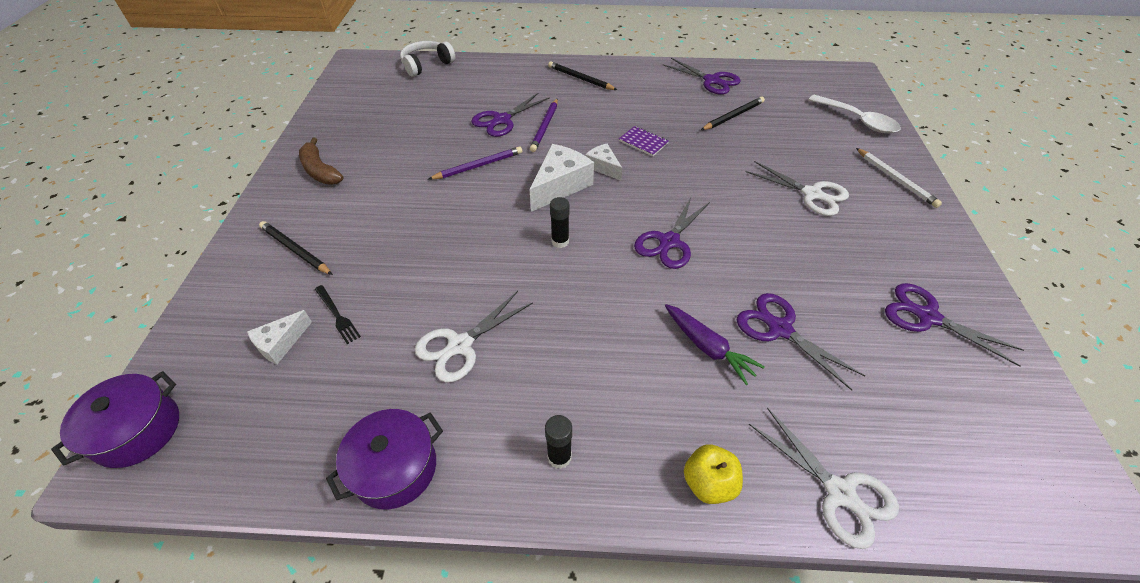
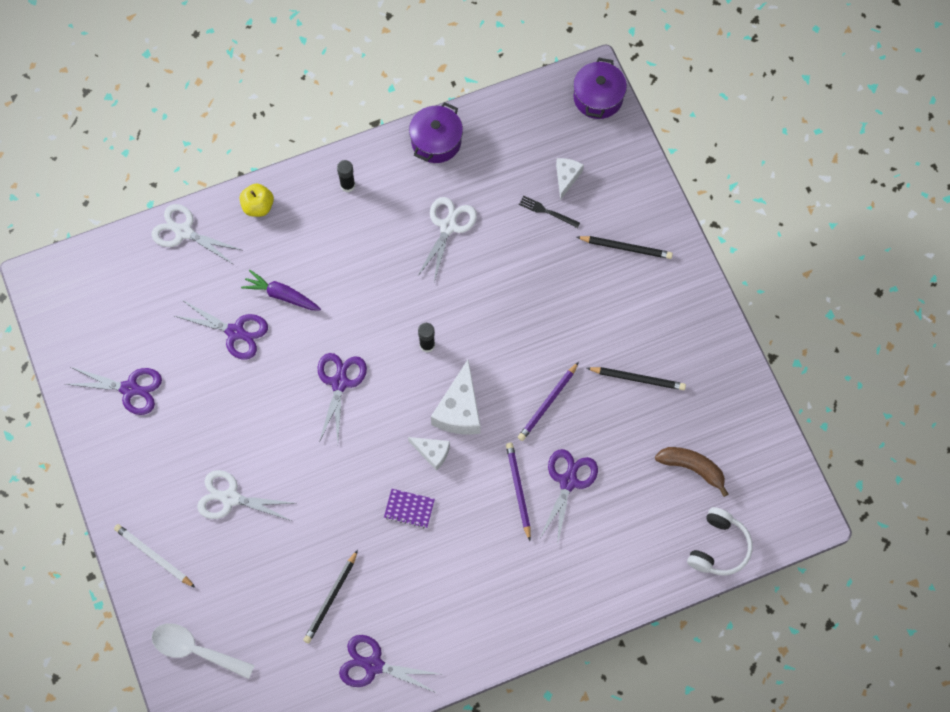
camera: 155 degrees right, 20 degrees up
brown banana [299,137,344,184] -> brown banana moved to [655,447,728,497]
black pencil [548,61,617,90] -> black pencil moved to [587,367,686,390]

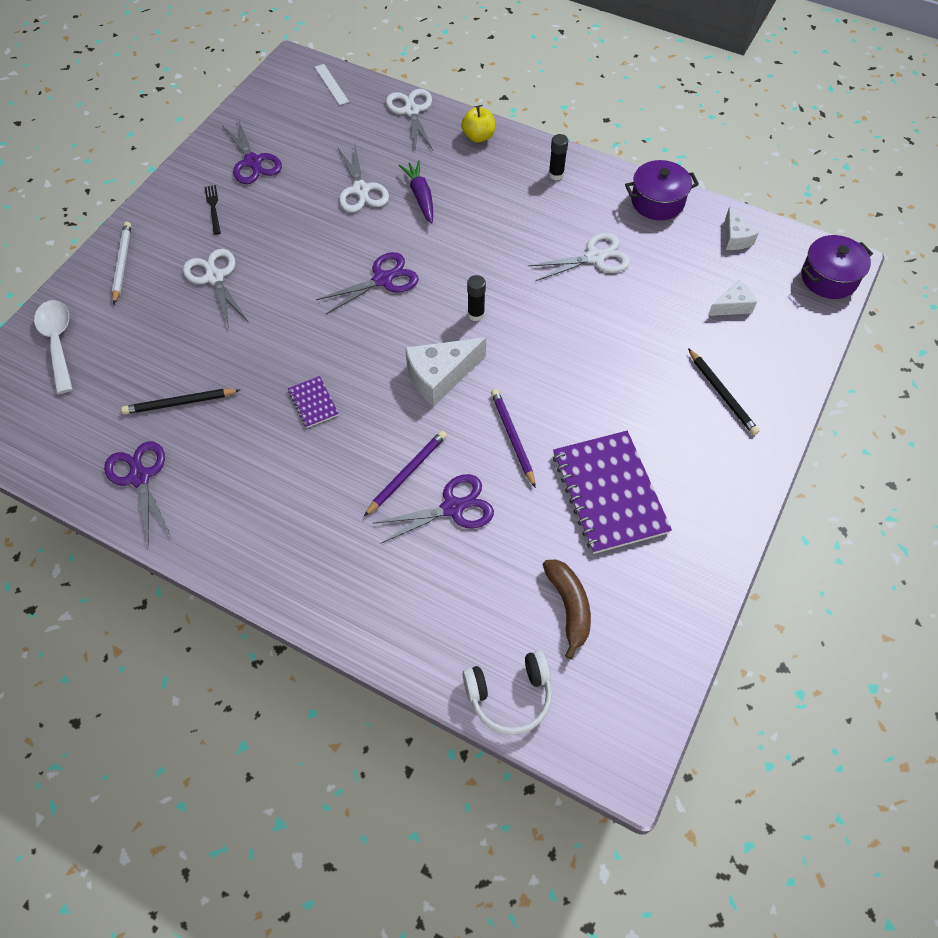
camera: 50 degrees right, 10 degrees down
purple scissors [175,300,268,360] -> white scissors [338,145,389,213]
white cheese [408,437,450,471] -> white cheese moved to [725,207,758,250]
purple pencil [518,362,579,441] -> purple pencil turned 75 degrees clockwise [491,389,536,488]
black fork [519,196,580,228] -> black fork moved to [205,185,221,235]
black pencil [587,367,686,390] -> purple notebook [553,431,672,554]
none -> white ruler [315,64,349,105]

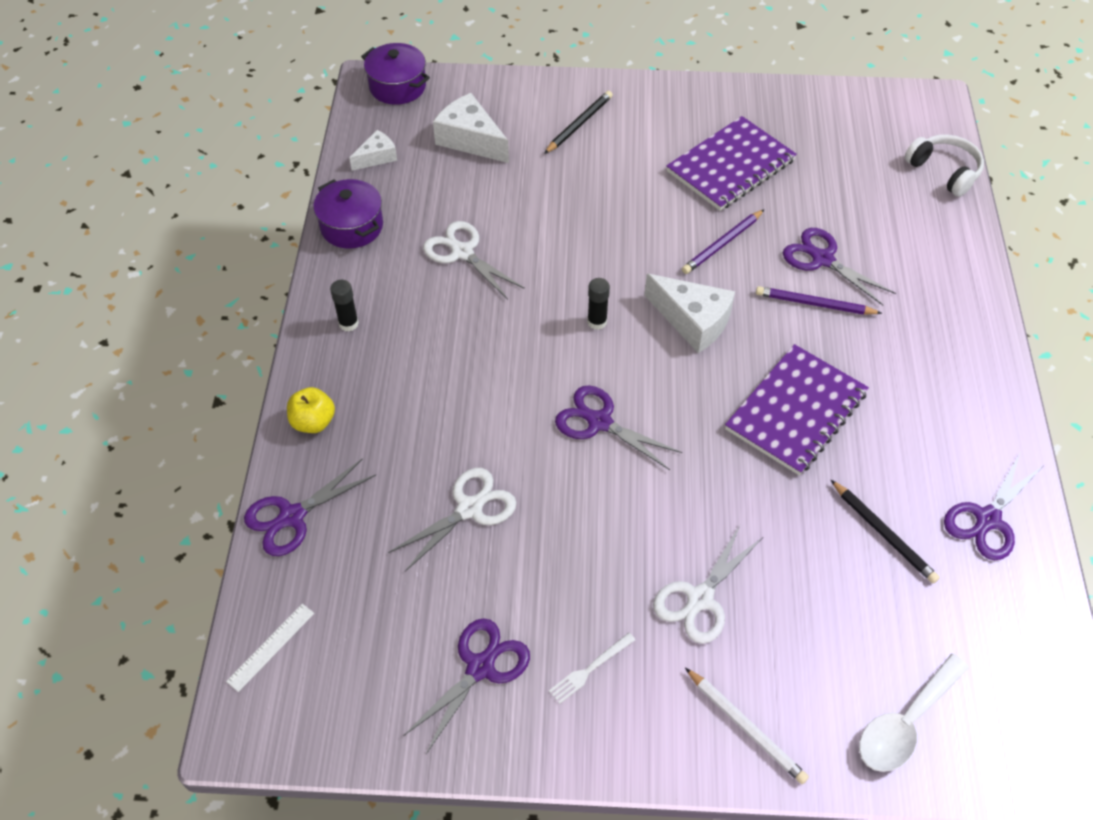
camera: 115 degrees left, 5 degrees down
white pencil [112,222,131,304] -> white pencil turned 105 degrees counterclockwise [685,668,809,784]
black fork [205,185,221,235] -> white fork [549,633,635,704]
purple notebook [288,376,339,428] -> purple notebook [725,344,869,475], size x2.21
white scissors [386,89,433,152] -> purple scissors [244,459,376,556]
purple carrot [399,160,433,224] -> none
brown banana [543,559,591,659] -> none
white cheese [708,280,757,316] -> white cheese [433,93,509,163], size x1.71

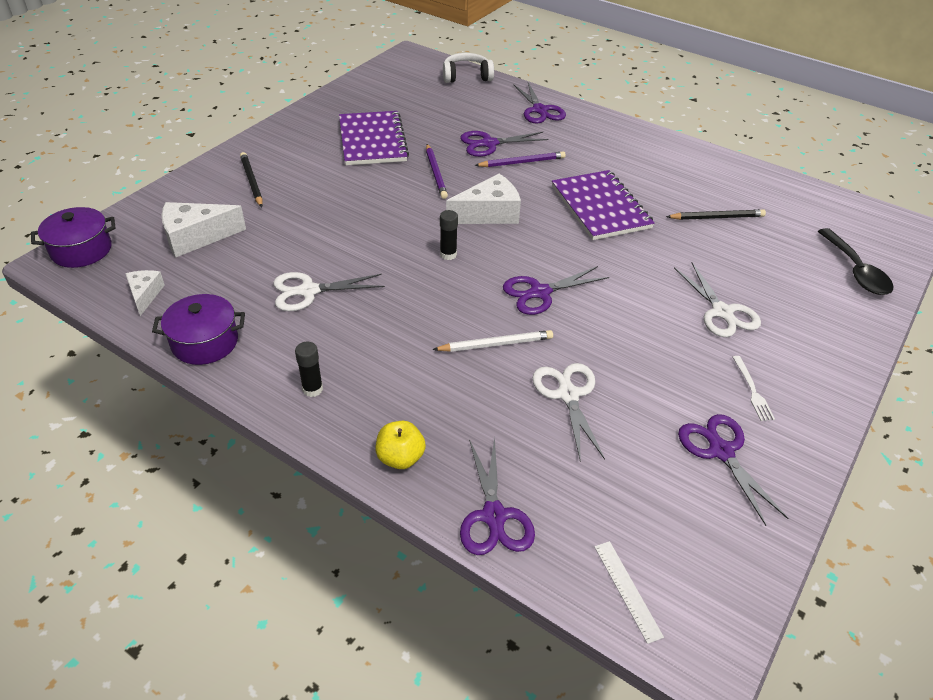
camera: 60 degrees left, 10 degrees down
white pencil [685,668,809,784] -> white pencil moved to [432,330,553,352]
purple pencil [756,286,882,315] -> purple pencil turned 150 degrees counterclockwise [474,151,566,167]
white spoon [859,654,969,772] -> black spoon [818,228,893,295]
purple scissors [944,453,1044,560] -> purple scissors moved to [513,82,566,124]

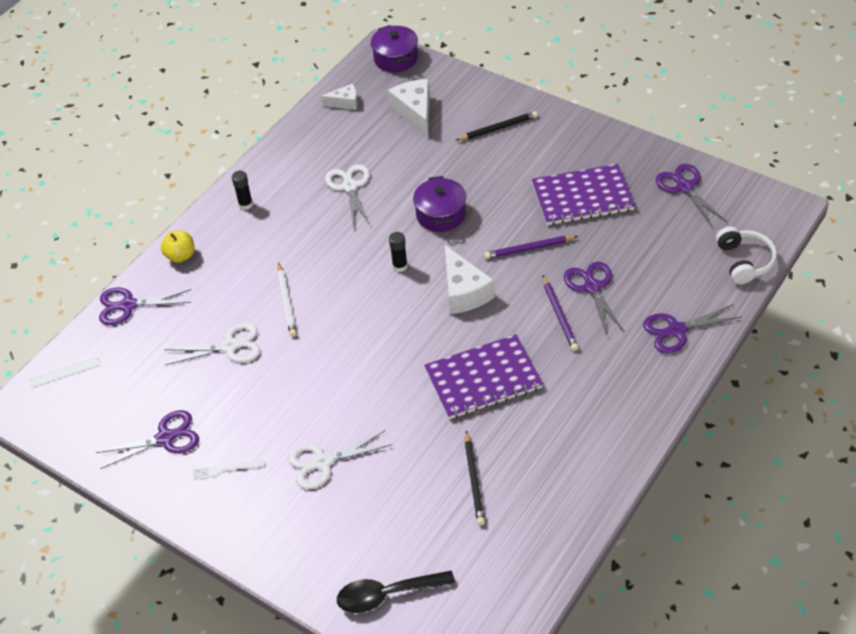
camera: 95 degrees right, 5 degrees up
purple pot [152,294,245,365] -> purple pot moved to [413,176,466,232]
purple scissors [503,266,609,315] -> purple scissors moved to [655,164,727,227]

